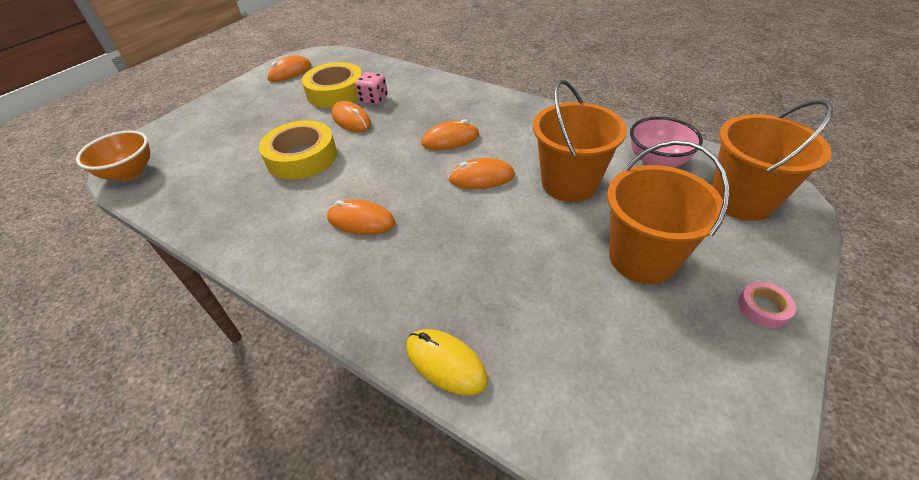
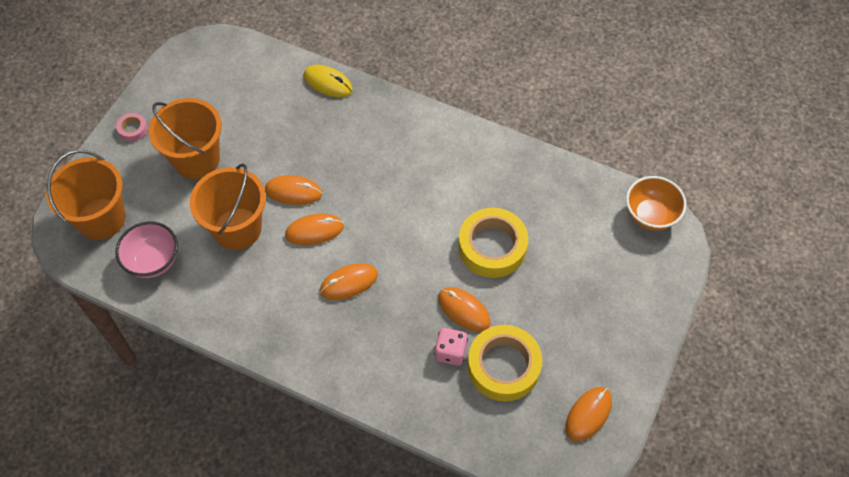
camera: 170 degrees right, 15 degrees up
orange mouse [327,200,395,235] -> orange mouse moved to [265,175,322,205]

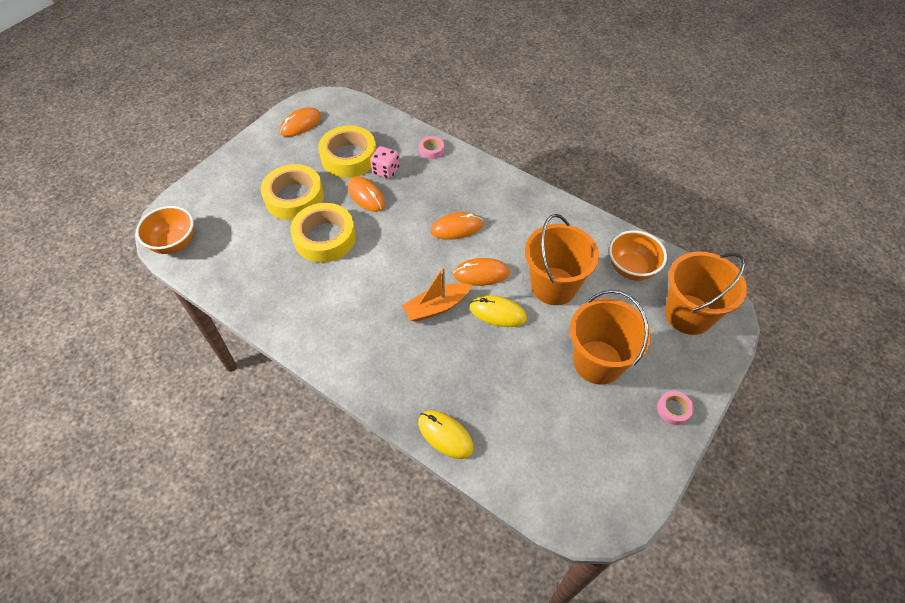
camera: 170 degrees left, 5 degrees down
pink bowl [115,221,178,278] -> orange bowl [609,230,667,281]
orange mouse [265,175,322,205] -> yellow mouse [470,295,527,327]
none -> yellow tape [261,164,324,220]
none -> orange boat [402,267,472,322]
none -> pink tape [419,136,444,159]

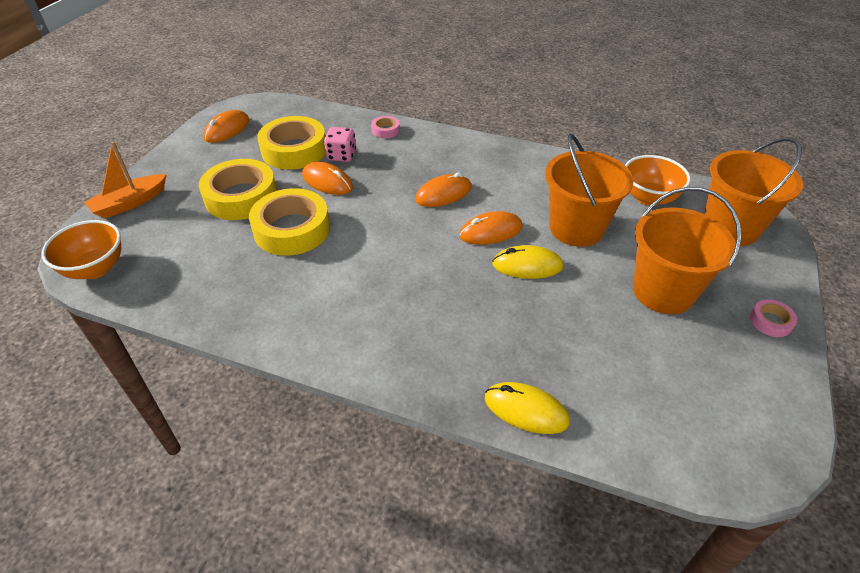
camera: 15 degrees left, 10 degrees down
orange boat [402,267,472,322] -> orange boat moved to [84,142,167,219]

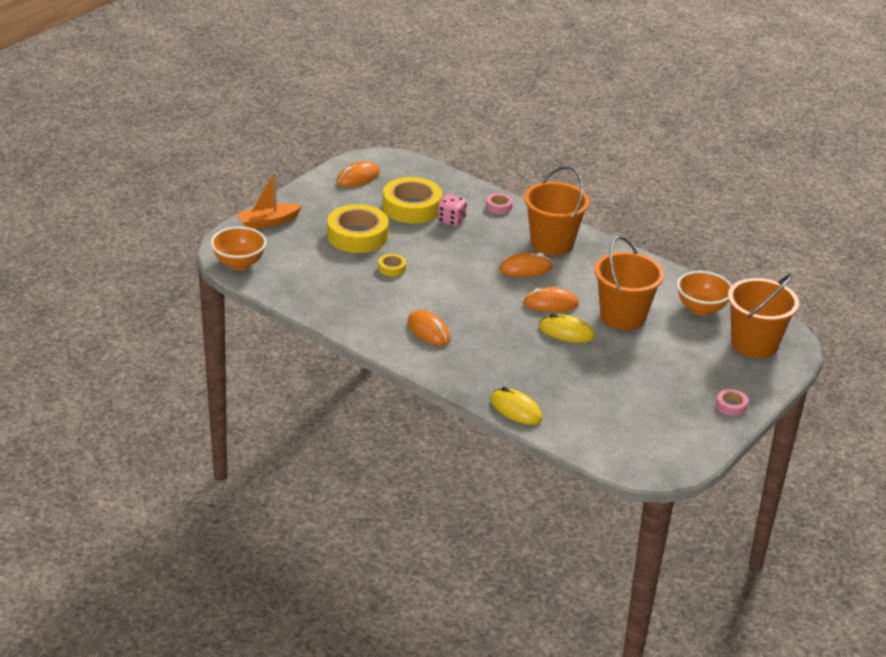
camera: 15 degrees right, 10 degrees down
yellow tape [249,188,330,256] -> yellow tape [378,254,406,276], size x0.45
orange mouse [302,161,353,195] -> orange mouse moved to [408,310,450,346]
orange bucket [633,187,741,314] -> orange bucket moved to [524,166,590,255]

